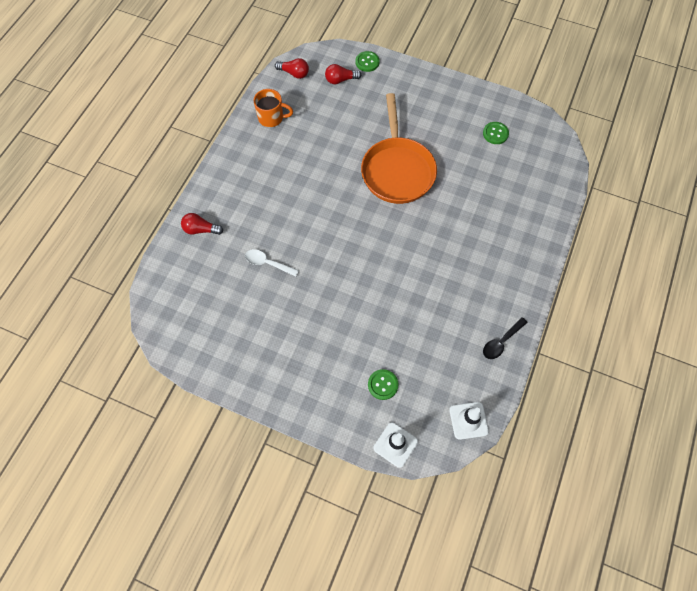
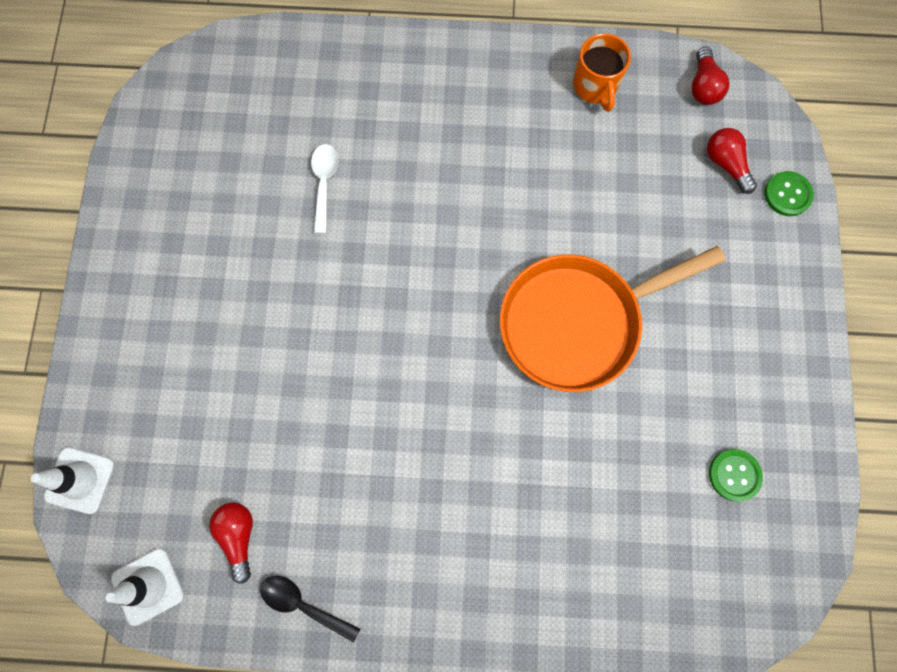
camera: 70 degrees right, 10 degrees up
red light bulb [181,213,223,235] -> red light bulb moved to [209,503,253,584]
green button [368,369,399,400] -> none

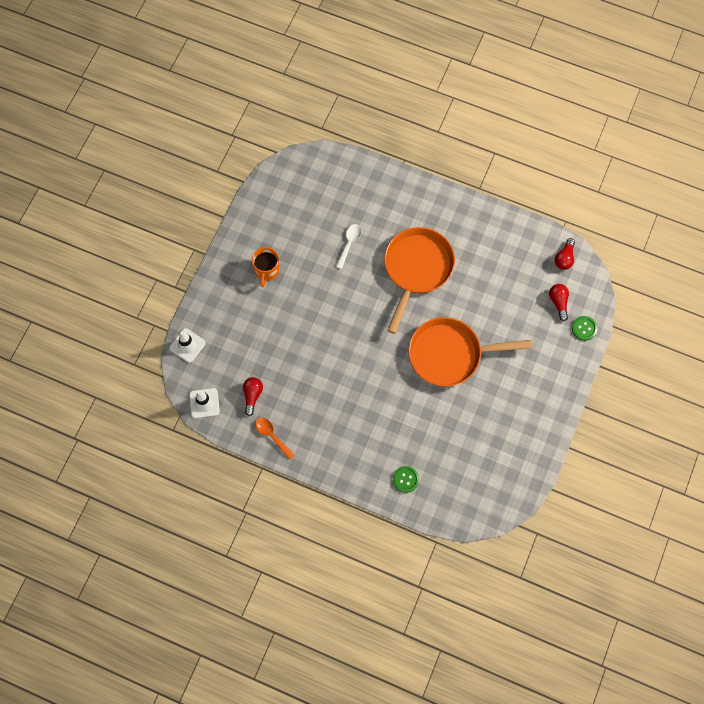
camera: 20 degrees right, 5 degrees down
black spoon [260,576,360,643] -> orange spoon [255,418,295,460]
orange mug [573,33,631,112] -> orange mug moved to [252,247,279,287]
green button [709,449,763,502] -> green button moved to [393,466,419,493]
none -> orange pan [384,227,455,334]

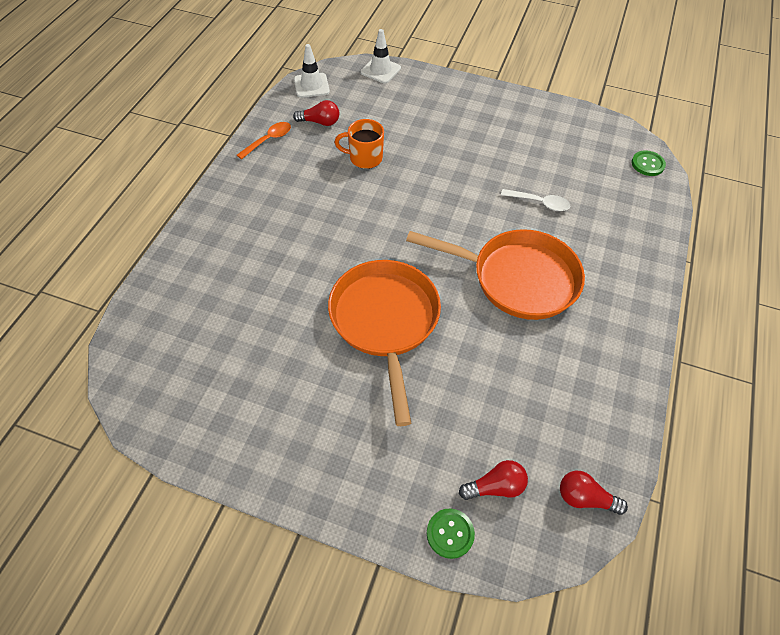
camera: 85 degrees right, 15 degrees down
orange mug [252,247,279,287] -> orange mug moved to [334,119,384,169]
green button [393,466,419,493] -> green button moved to [632,150,666,176]

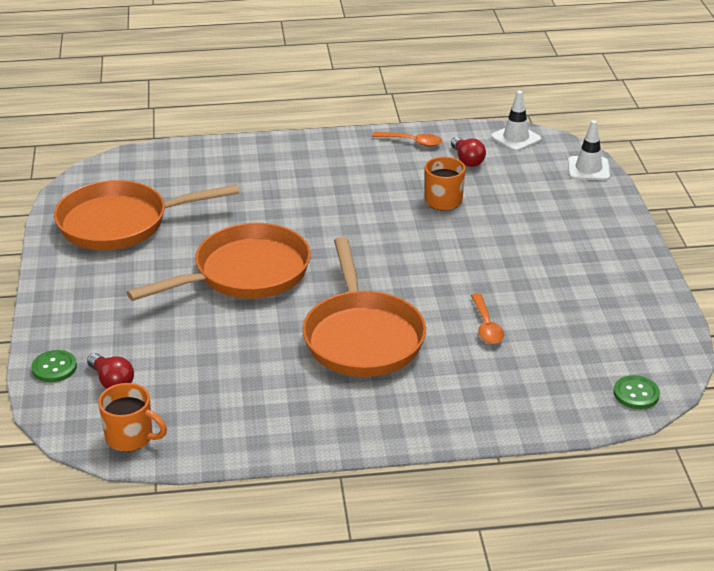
camera: 65 degrees right, 20 degrees down
white spoon [501,189,570,211] -> orange spoon [471,293,504,344]
red light bulb [560,470,628,515] -> orange mug [98,383,167,452]
none -> orange pan [54,180,239,250]

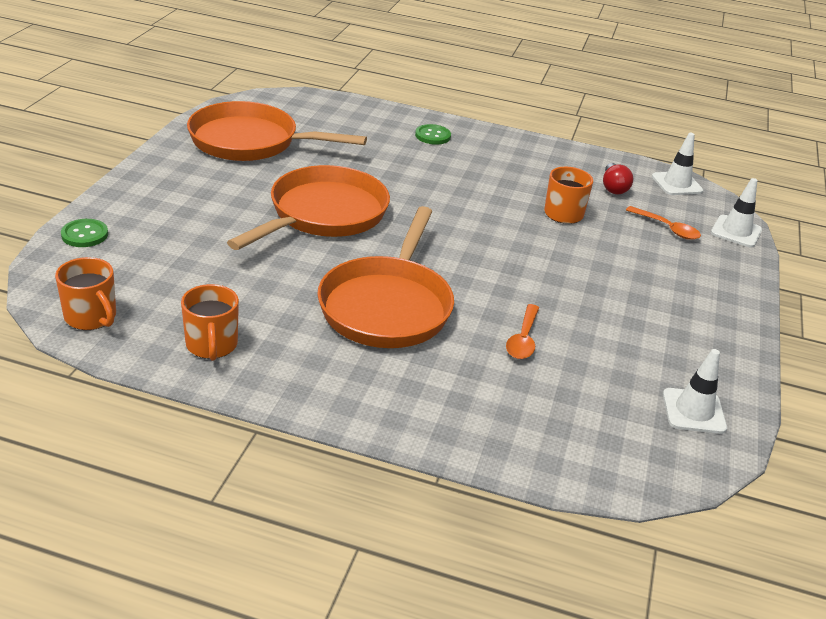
camera: 20 degrees right, 0 degrees up
red light bulb [87,353,134,389] -> none
orange pan [126,223,311,301] -> orange pan turned 45 degrees counterclockwise [227,165,390,250]
orange spoon [372,132,442,147] -> orange spoon moved to [626,206,701,240]
green button [614,375,660,409] -> green button moved to [415,124,451,145]
none -> orange mug [181,284,239,361]
none -> white traffic cone [663,349,727,434]

